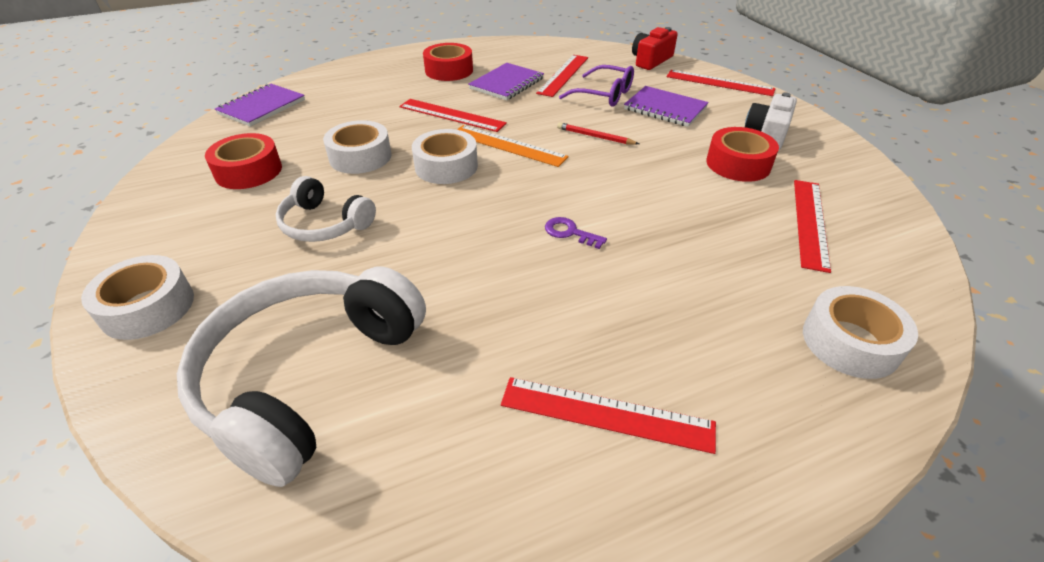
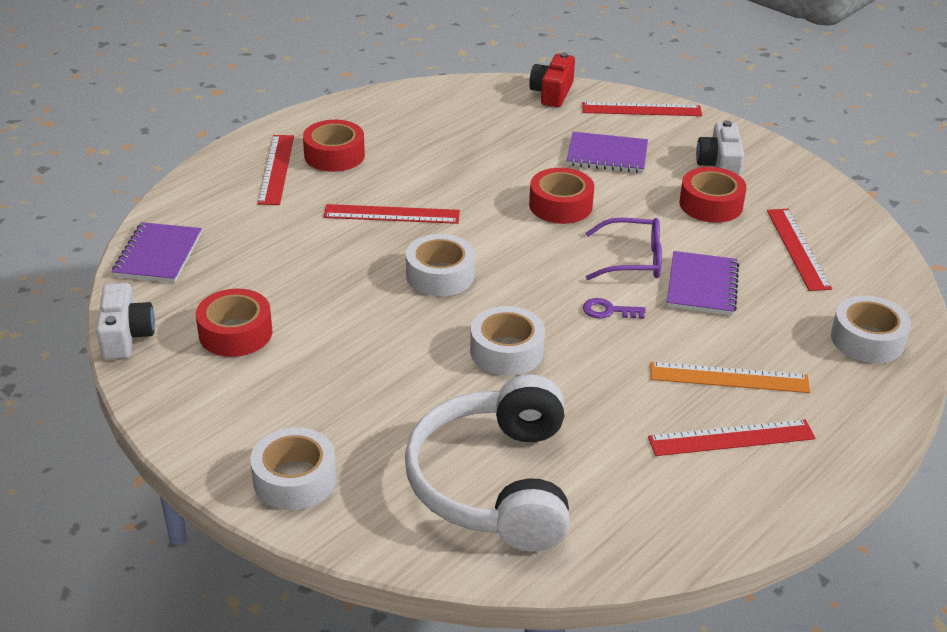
camera: 25 degrees left, 5 degrees down
white headphones [276,176,376,242] -> none
white tape [323,120,392,174] -> white tape moved to [470,306,545,376]
orange ruler [457,125,568,167] -> orange ruler moved to [650,362,810,393]
purple notebook [468,63,544,100] -> purple notebook moved to [667,251,739,316]
red ruler [536,55,588,97] -> red ruler moved to [257,135,294,205]
red pencil [557,122,639,145] -> red tape [529,168,594,224]
purple glasses [559,65,634,107] -> purple glasses moved to [586,218,662,280]
none -> white camera [96,283,155,360]

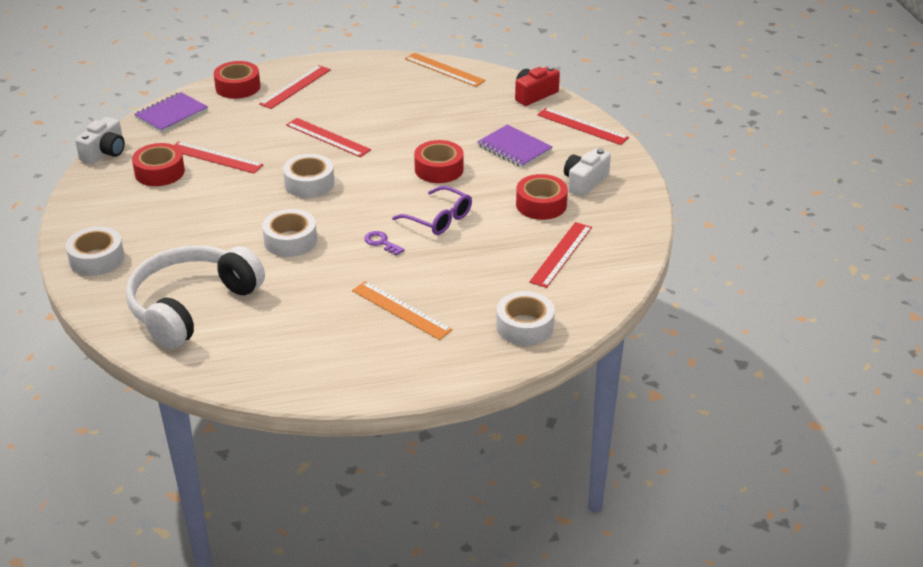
camera: 35 degrees right, 0 degrees up
red tape [303,120,365,172] -> red tape moved to [214,61,260,99]
red ruler [648,419,815,456] -> red ruler moved to [175,141,263,174]
purple notebook [667,251,739,316] -> none
none -> orange ruler [405,53,486,87]

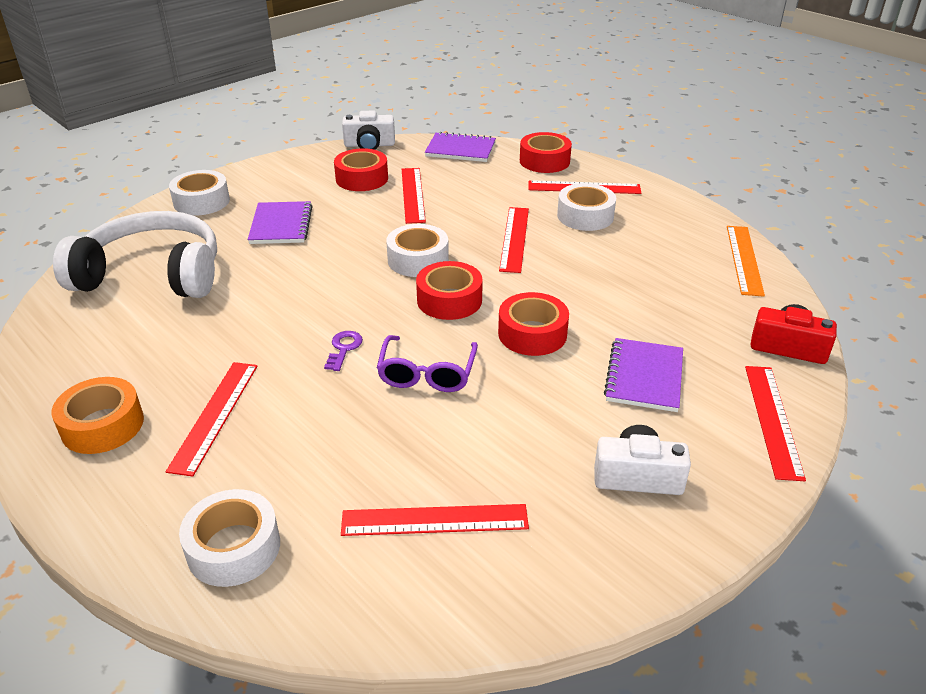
camera: 60 degrees right, 0 degrees up
white tape [262,209,317,257] -> white tape moved to [557,183,616,231]
orange ruler [352,281,453,340] -> red ruler [166,362,258,477]
red tape [516,174,568,220] -> red tape moved to [416,261,483,320]
none -> orange tape [51,377,144,454]
none -> purple notebook [248,201,313,244]

